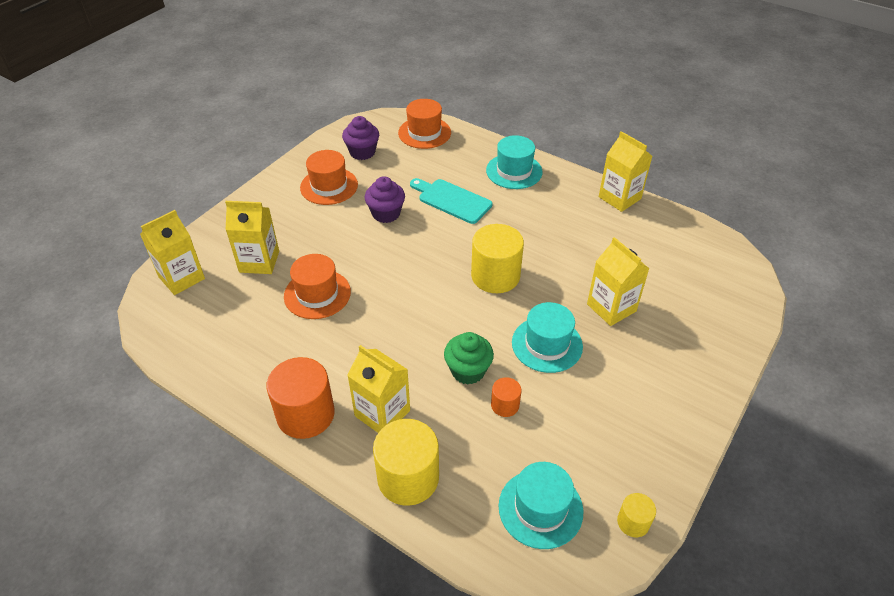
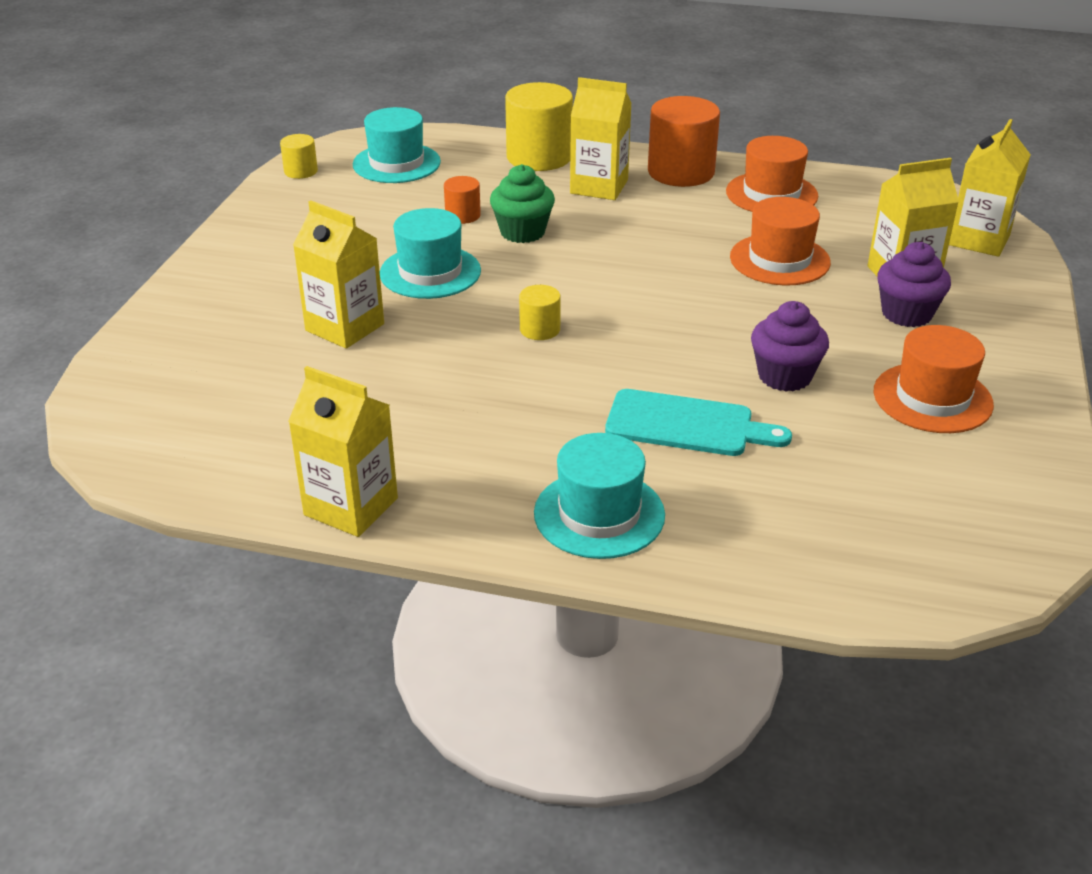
camera: 160 degrees right, 10 degrees down
purple cupcake [342,116,379,160] -> purple cupcake moved to [877,242,951,327]
orange hat [398,99,451,149] -> orange hat moved to [726,136,818,212]
yellow cylinder [471,224,524,293] -> yellow cylinder [519,285,561,340], size x0.50

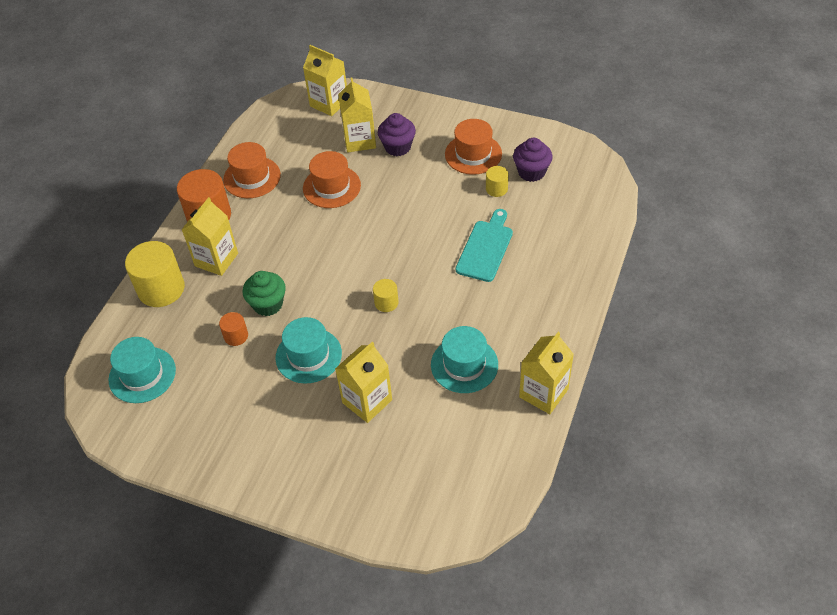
camera: 80 degrees left, 15 degrees up
yellow cylinder [280,134,318,179] -> yellow cylinder moved to [486,166,509,197]
turquoise hat [534,433,665,559] -> turquoise hat moved to [431,326,498,393]
purple cupcake [751,301,829,392] -> purple cupcake moved to [513,138,553,182]

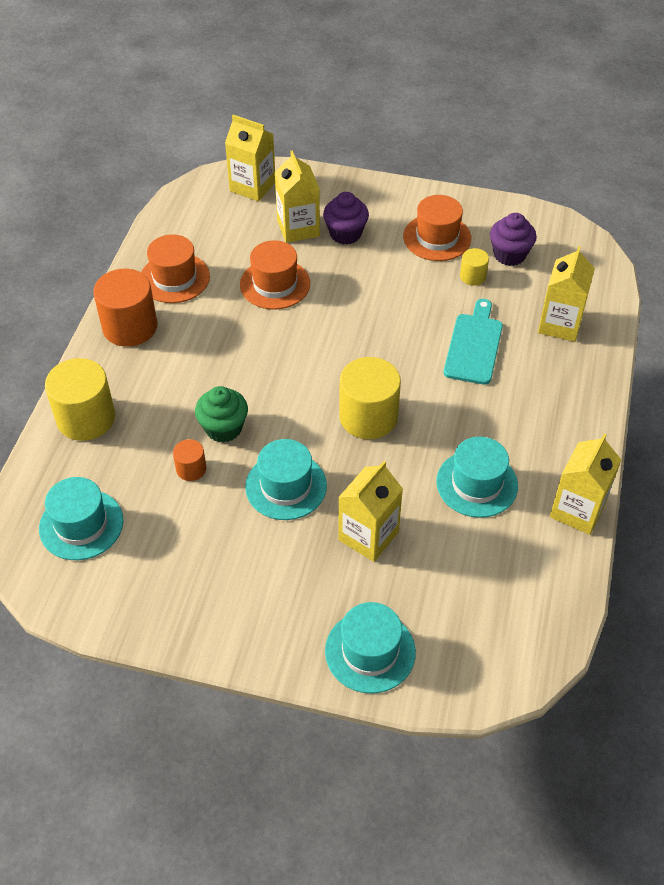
camera: 10 degrees left, 0 degrees up
yellow carton [182,197,238,276] -> yellow carton moved to [538,246,595,342]
yellow cylinder [373,279,399,312] -> yellow cylinder [339,357,401,439], size x2.01
none -> turquoise hat [325,602,416,694]

